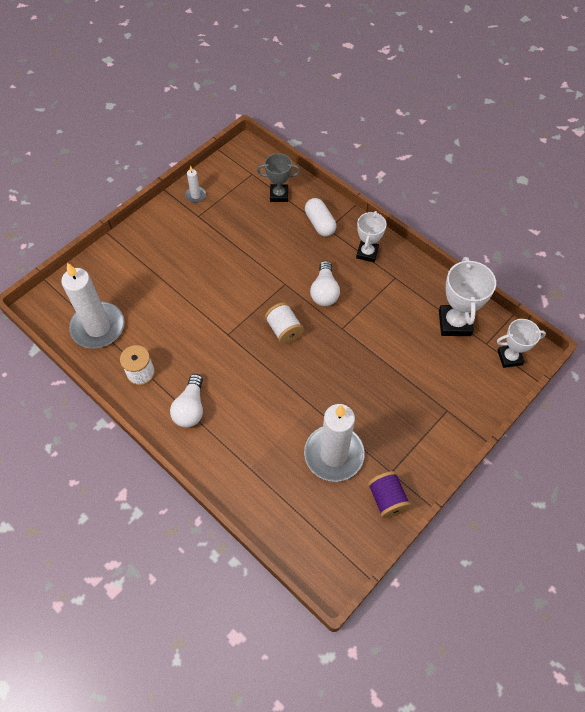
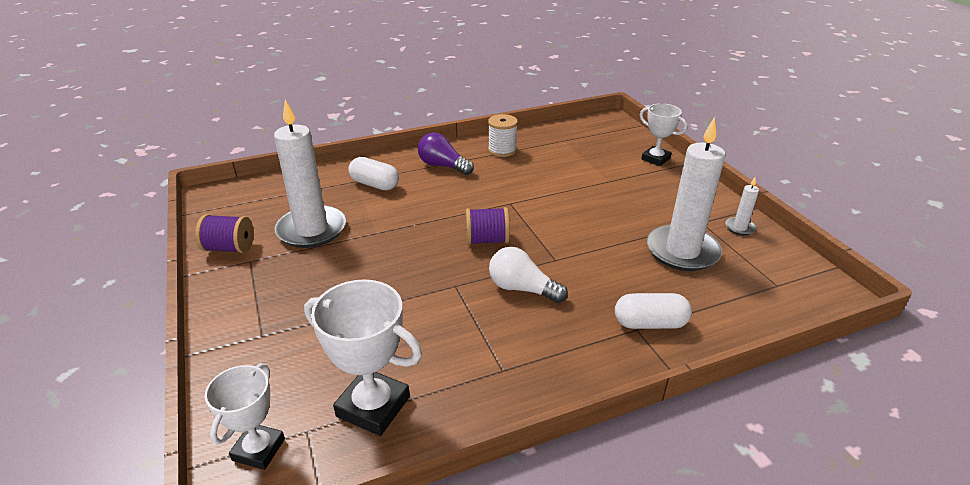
camera: 115 degrees right, 25 degrees down
white candle [61,263,124,348] -> white candle moved to [647,117,725,271]
white light bulb [170,374,203,428] -> purple light bulb [418,132,474,175]
grey trophy [257,153,300,202] -> none
white spool [265,302,304,344] -> purple spool [466,207,510,245]
white trophy [356,211,387,262] -> white trophy moved to [640,103,687,166]
none -> white capsule [348,157,399,190]

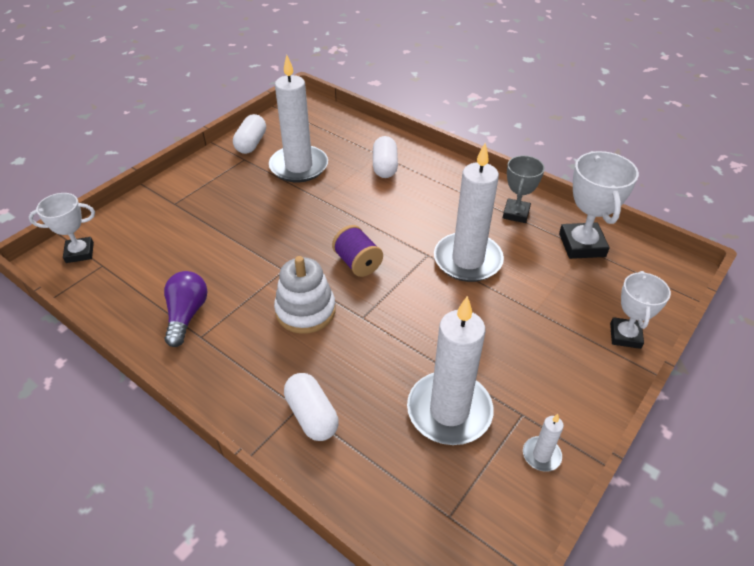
camera: 60 degrees right, 10 degrees up
purple spool [195,214,254,253] -> white capsule [233,114,266,154]
white trophy [304,279,422,436] -> white trophy moved to [559,151,639,259]
purple light bulb [418,132,474,175] -> purple light bulb moved to [164,271,208,347]
white spool [488,114,518,157] -> grey trophy [503,156,545,223]
white light bulb [489,247,568,303] -> white stacking toy [274,256,336,334]
none -> white candle [434,143,504,282]

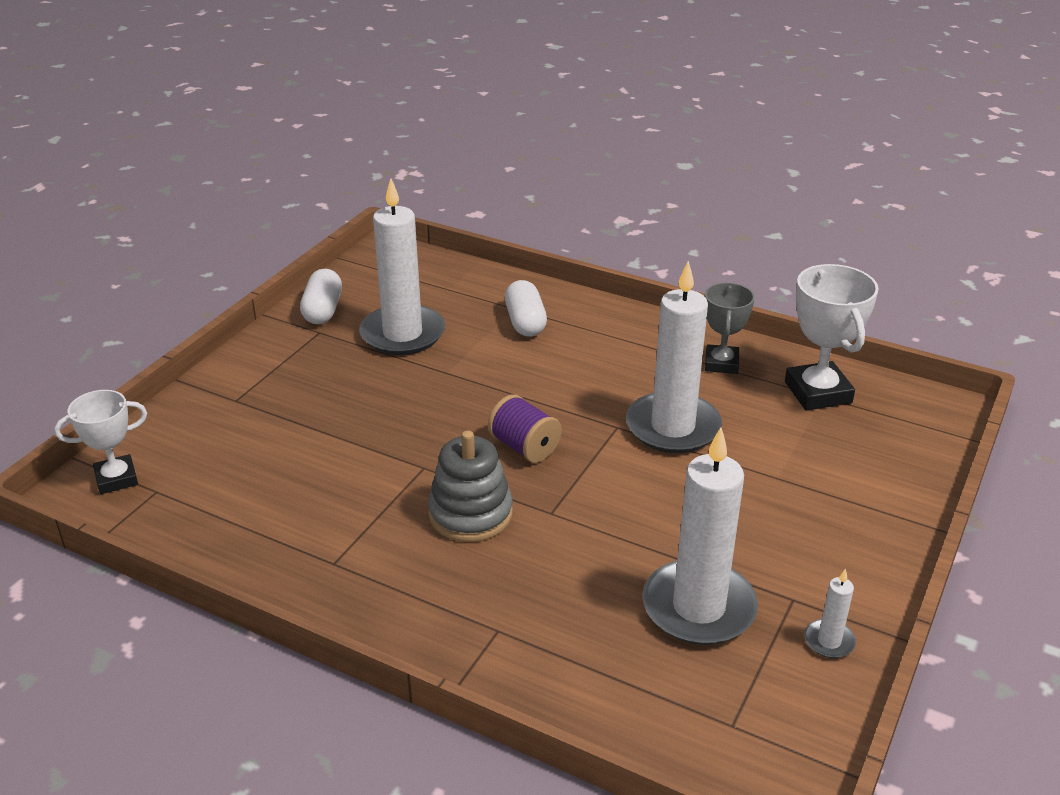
camera: 10 degrees left, 10 degrees down
purple light bulb [164,271,208,347] -> none
white stacking toy [274,256,336,334] -> grey stacking toy [428,430,513,542]
white capsule [284,373,339,441] -> none
white trophy [610,271,671,349] -> none

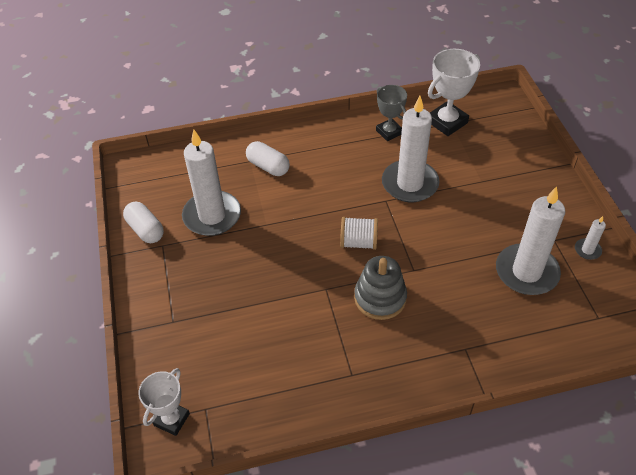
camera: 40 degrees left, 15 degrees up
purple spool [488,394,562,463] -> white spool [340,217,378,250]
white trophy [785,264,879,411] -> white trophy turned 75 degrees counterclockwise [428,49,480,136]

